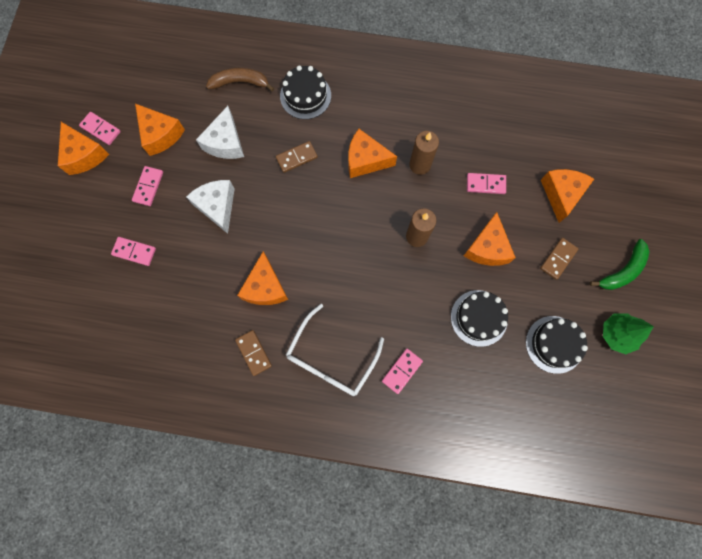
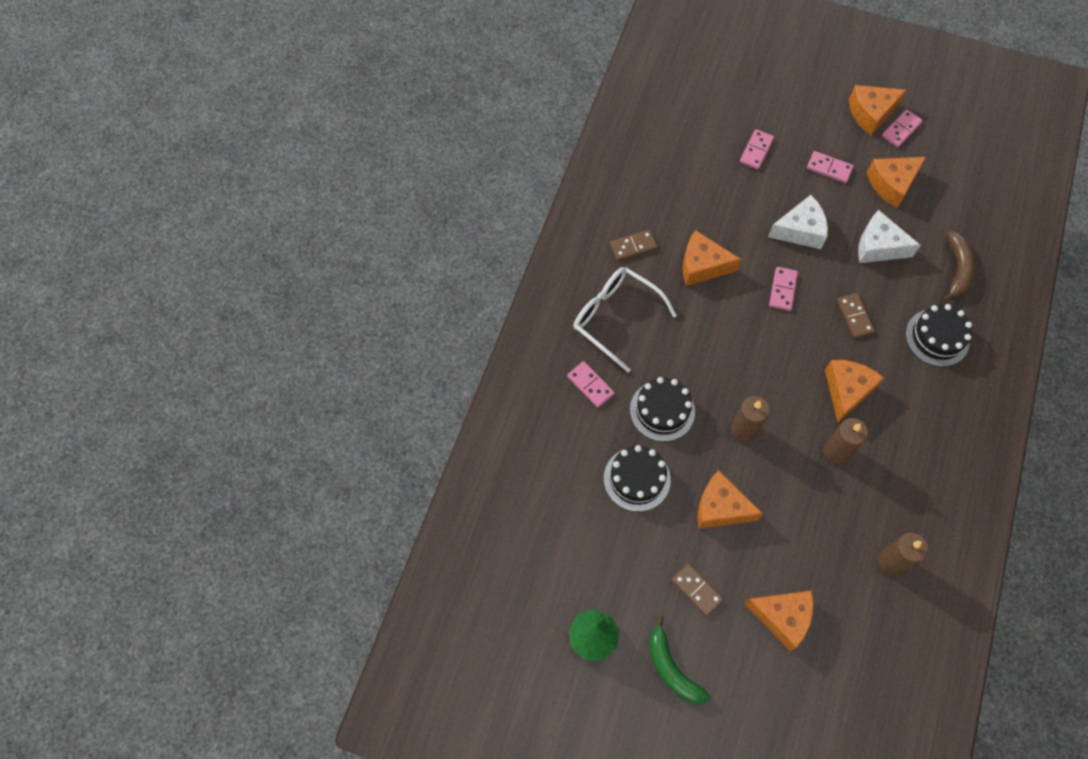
camera: 100 degrees right, 10 degrees down
pink domino [467,173,506,194] -> pink domino moved to [769,267,798,311]
black cake [526,316,588,374] -> black cake moved to [630,377,695,442]
none -> brown candle [878,533,928,575]

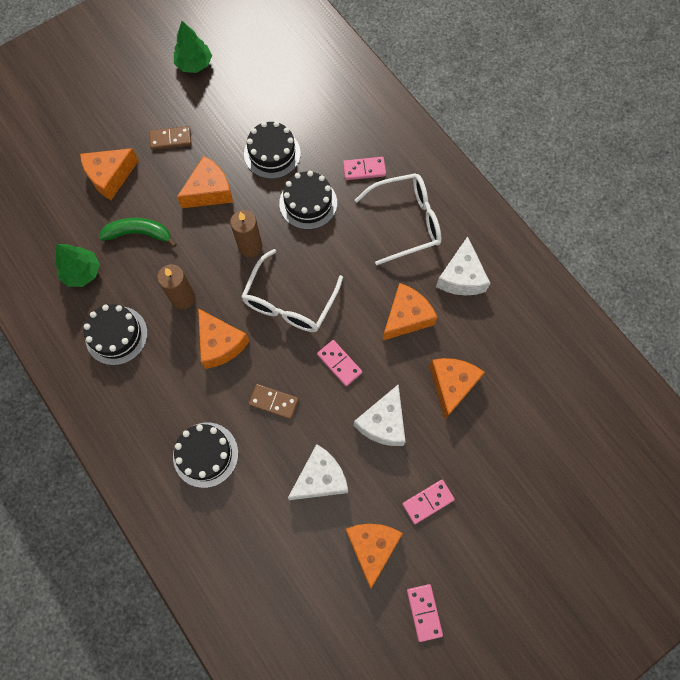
camera: 125 degrees right, 5 degrees up
brown domino [610,230,658,261] -> white cheese [436,236,490,296]
green banana [649,615,711,704] -> green banana moved to [99,218,177,248]
pink domino [740,129,774,170] -> none
orange cheese [849,85,907,135] -> orange cheese moved to [429,358,485,419]
brown candle [878,533,928,575] -> green tree [55,244,100,287]
brown banana [943,231,975,302] -> none
none -> black cake [84,304,148,365]
none -> white glasses [241,249,343,332]

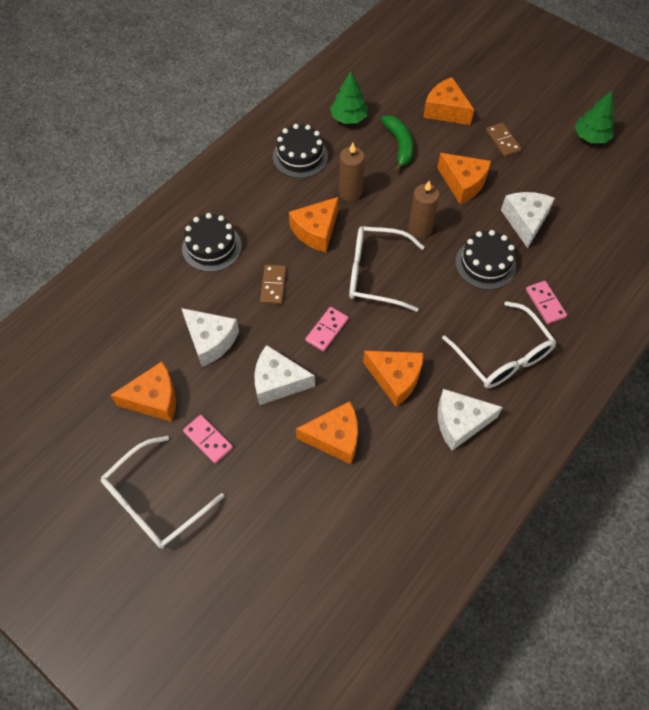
camera: 75 degrees right, 10 degrees down
black cake [244,121,301,179] -> white cheese [501,192,555,248]
pink domino [407,584,443,642] -> none
none -> white glasses [101,436,224,549]

